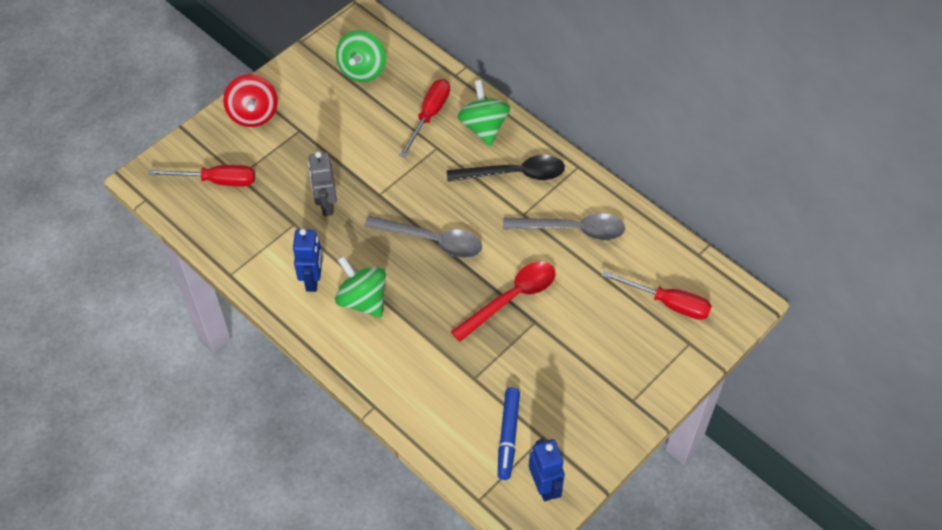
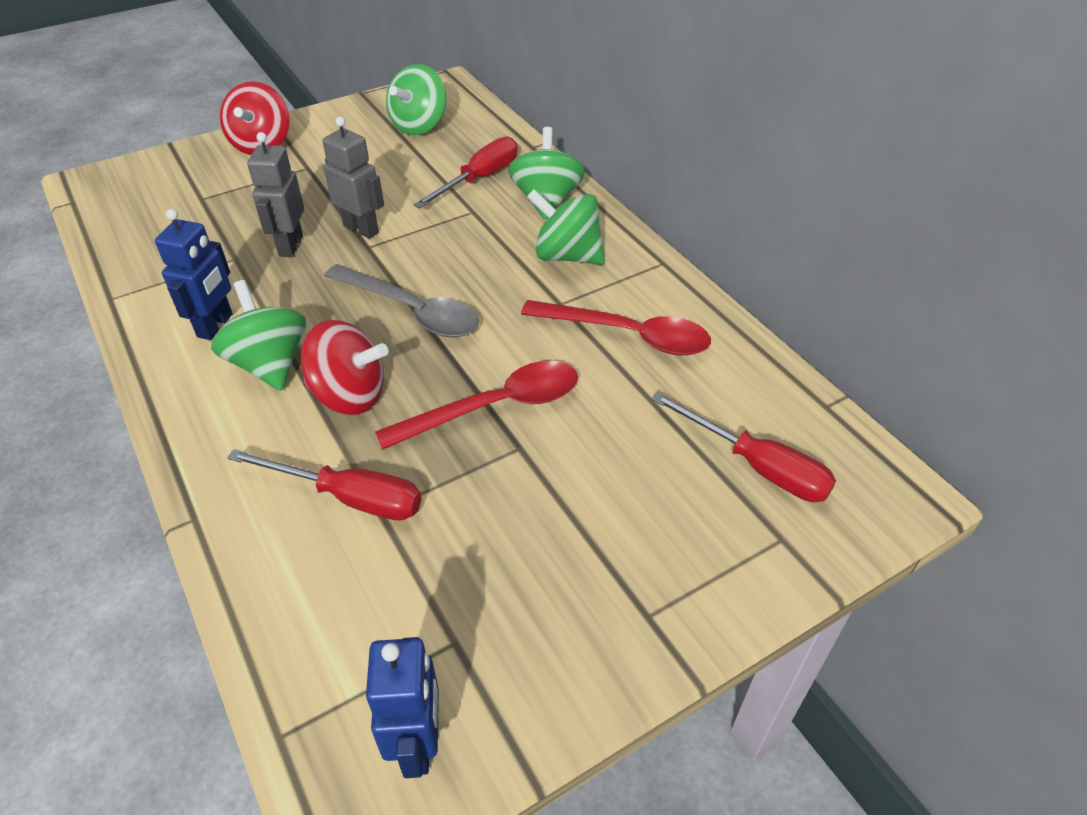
camera: 15 degrees right, 10 degrees down
red screwdriver [148,165,255,186] -> red screwdriver moved to [227,449,421,520]
black spoon [447,155,565,182] -> green spinning top [527,189,605,265]
blue marker [498,387,520,480] -> none
grey spoon [503,213,625,240] -> red spoon [521,300,711,355]
none -> red spinning top [301,320,389,415]
none -> grey robot [322,117,384,239]

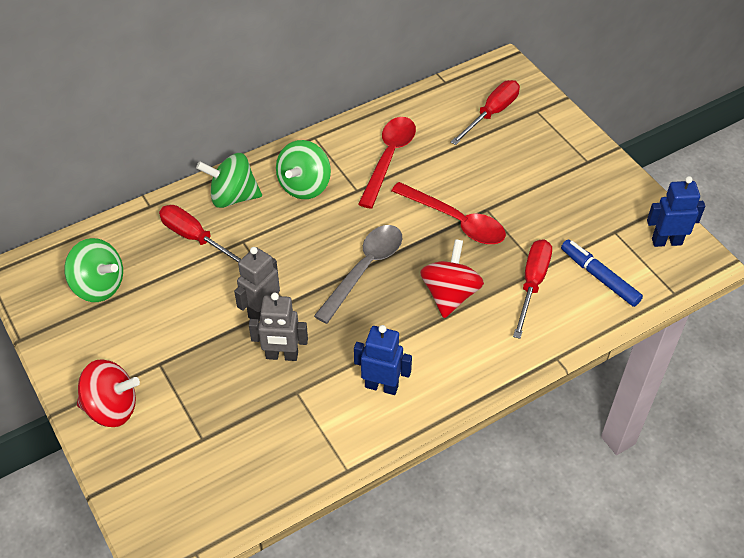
camera: 90 degrees left, 5 degrees up
green spinning top [211,280,306,391] -> none
red spoon [375,361,578,450] -> red spoon turned 150 degrees clockwise [391,182,506,244]
none -> blue marker [561,239,643,307]

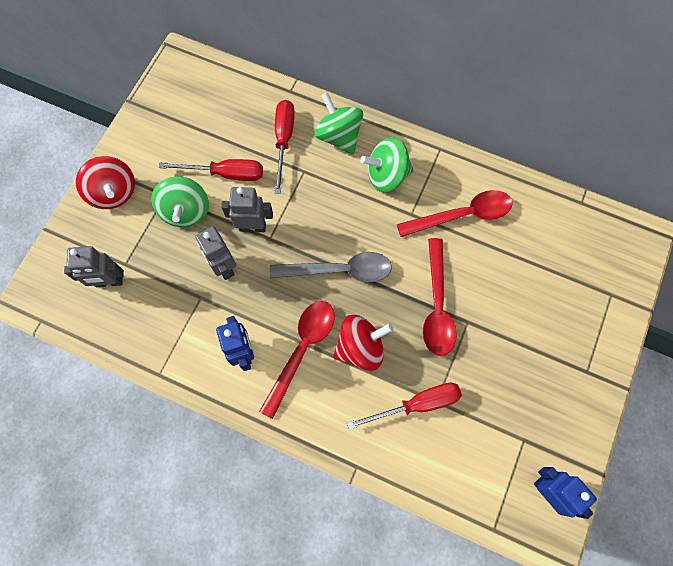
camera: 55 degrees right, 20 degrees up
green spinning top [64,238,123,302] -> green spinning top moved to [151,176,209,227]
red screwdriver [451,80,520,145] -> red screwdriver moved to [159,159,263,181]
blue marker [561,239,643,307] -> none
none -> grey robot [64,246,124,287]
none -> red spoon [259,301,335,419]

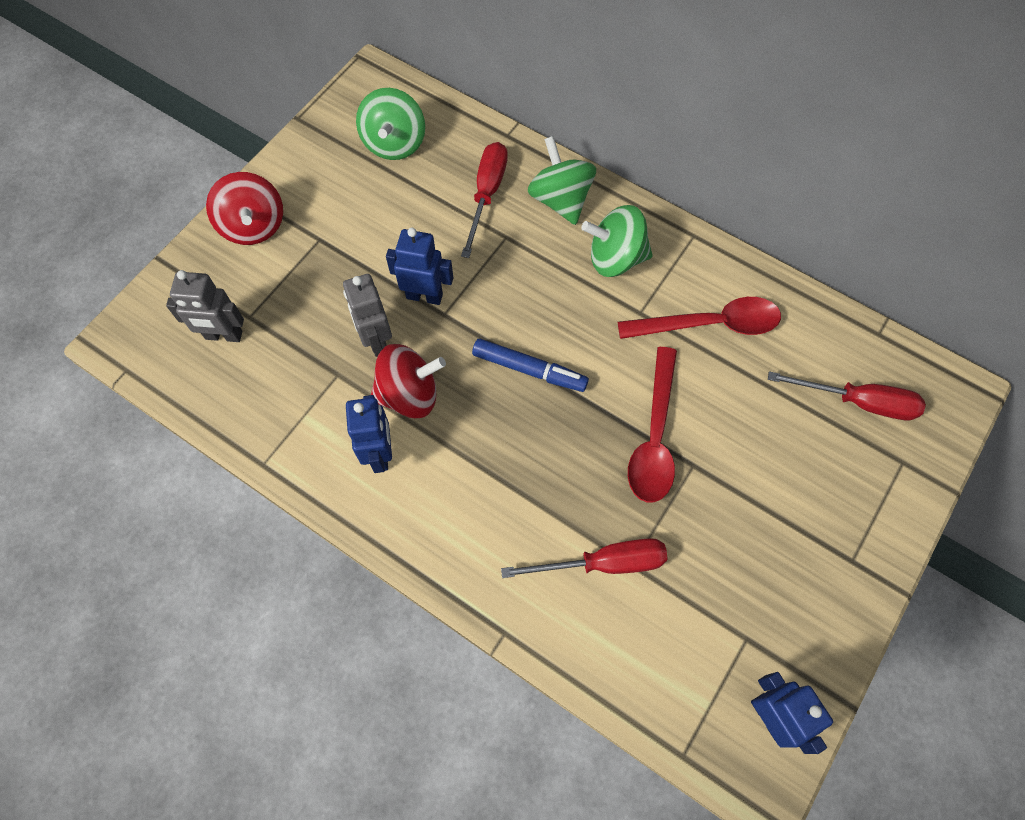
camera: 10 degrees right, 5 degrees down
green spinning top [151,176,209,227] -> green spinning top moved to [356,88,425,160]
red screwdriver [159,159,263,181] -> red screwdriver moved to [768,371,926,420]
grey robot [221,187,273,232] -> blue robot [386,228,453,305]
red spoon [259,301,335,419] -> none
grey spoon [270,252,392,283] -> blue marker [472,339,589,392]
red spinning top [333,315,394,371] -> red spinning top moved to [371,344,446,418]

